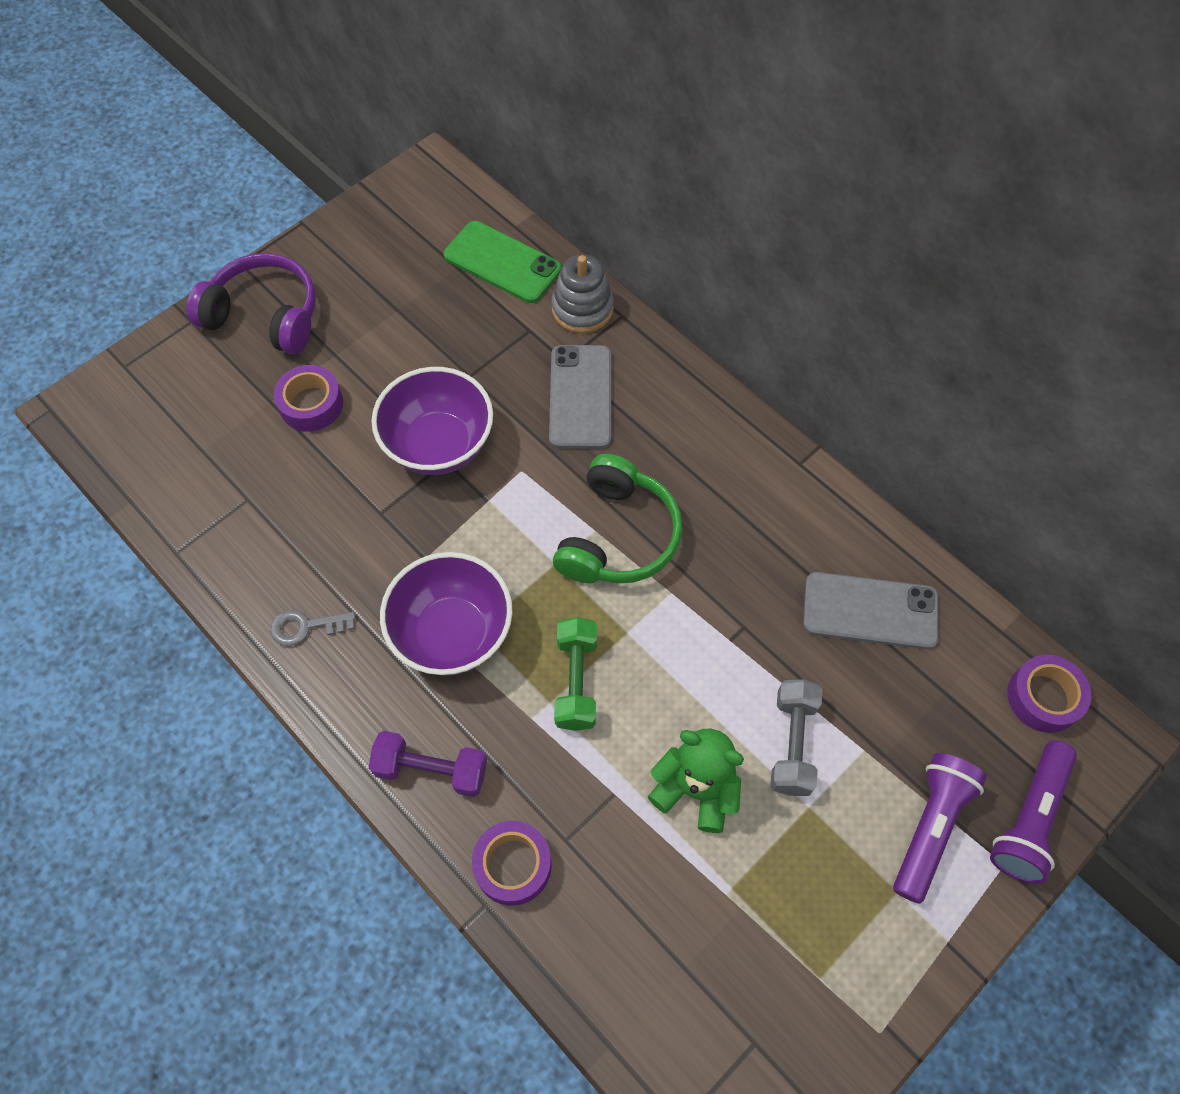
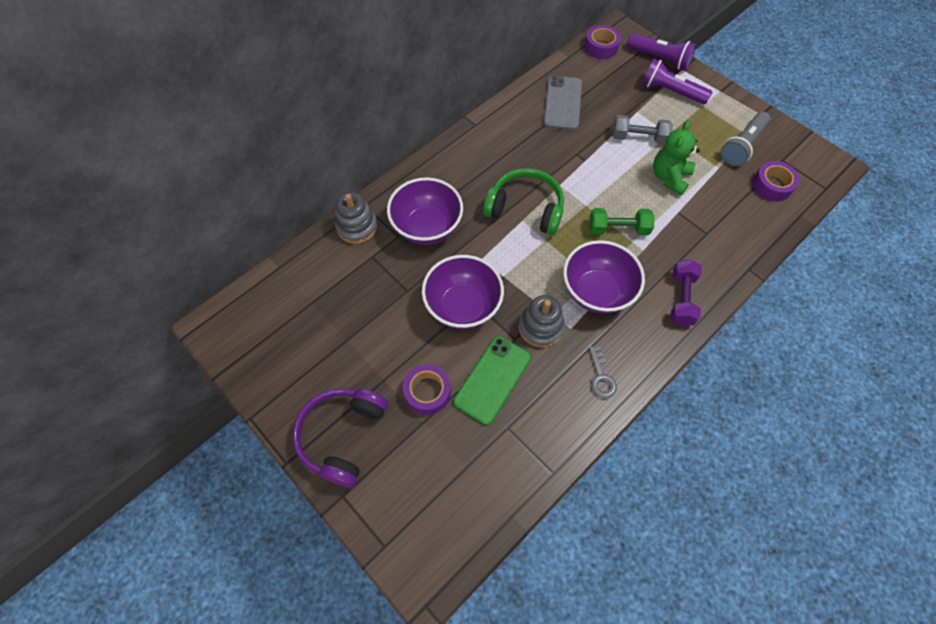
camera: 90 degrees left, 0 degrees up
green phone [444,221,561,303] -> green phone moved to [453,336,531,425]
purple tape [472,821,551,906] -> purple tape moved to [752,161,800,202]
grey phone [549,345,611,449] -> purple bowl [387,177,463,245]
none -> grey stacking toy [518,295,565,348]
none -> grey flashlight [720,112,770,166]

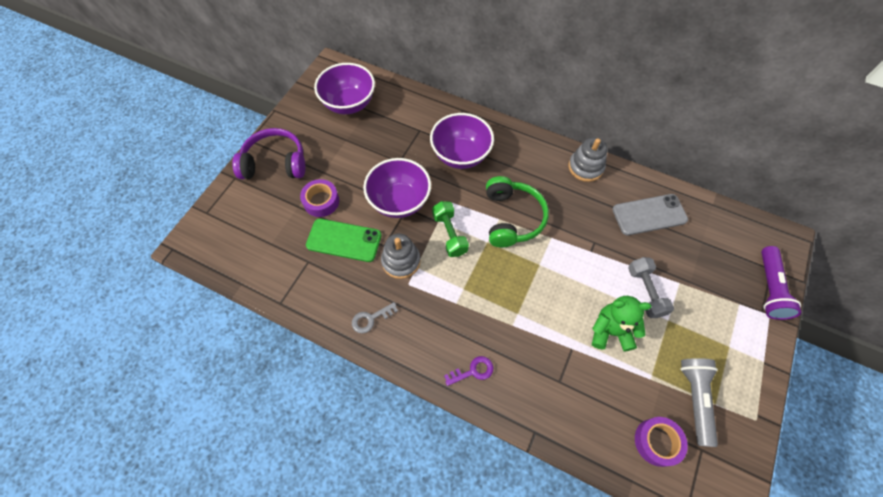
camera: 70 degrees right, 0 degrees up
grey stacking toy [335,192,378,244] -> grey stacking toy moved to [569,137,607,182]
purple bowl [563,240,645,314] -> purple bowl moved to [314,63,375,114]
purple tape [584,25,621,59] -> none
green dumbbell [589,208,655,235] -> green dumbbell moved to [432,201,469,257]
purple flashlight [642,58,712,104] -> none
purple dumbbell [671,259,702,326] -> purple key [444,356,493,386]
grey flashlight [720,112,770,166] -> grey flashlight turned 75 degrees clockwise [680,358,718,447]

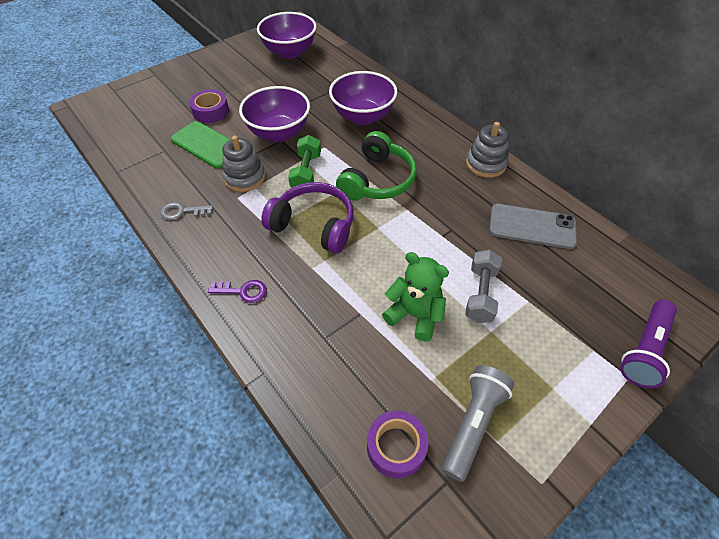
camera: 25 degrees right, 10 degrees down
purple headphones [232,128,305,179] -> purple headphones moved to [261,182,354,253]

